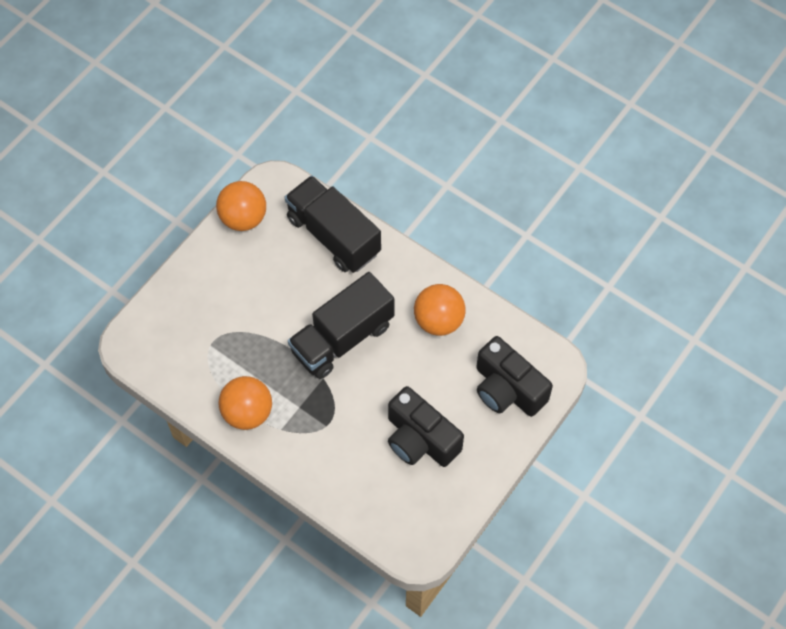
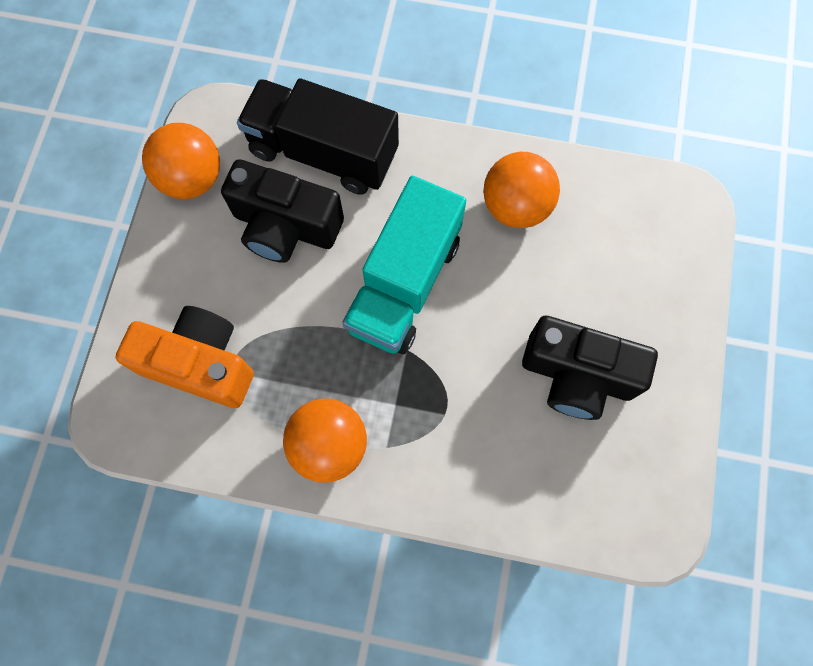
camera: 25 degrees left, 10 degrees up
black truck [288,272,394,379] -> turquoise truck [342,176,466,354]
black camera [476,336,553,417] -> black camera moved to [221,159,344,263]
none -> orange camera [115,306,254,408]

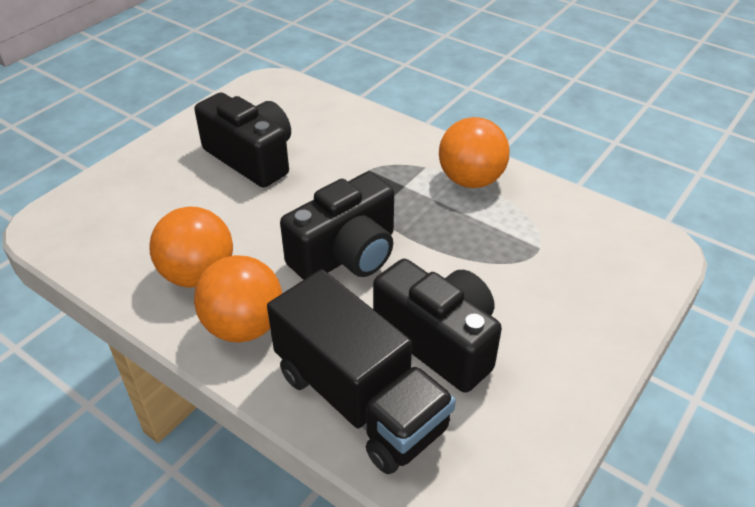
camera: 155 degrees left, 30 degrees down
orange camera [115,306,254,408] -> none
orange ball [142,123,220,199] -> orange ball moved to [194,255,282,343]
turquoise truck [342,176,466,354] -> black camera [280,172,394,280]

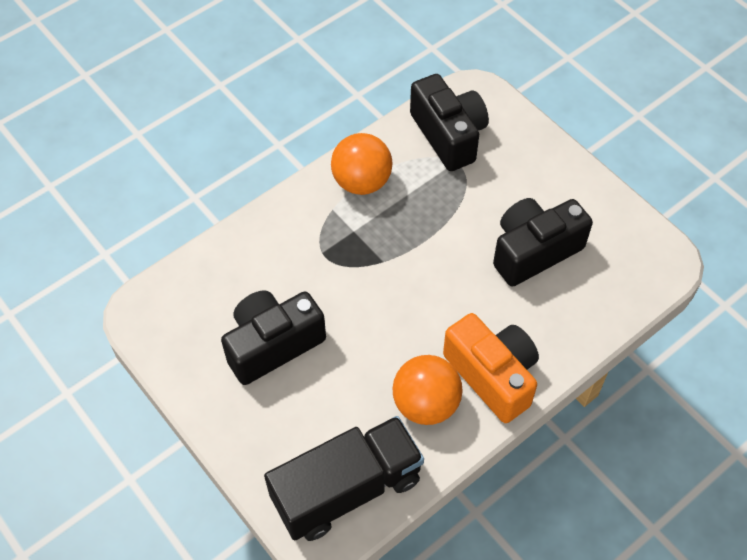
camera: 75 degrees left, 15 degrees up
orange ball [194,255,282,343] -> orange camera [443,313,539,423]
black truck [267,269,456,474] -> black truck moved to [264,416,424,541]
black camera [280,172,394,280] -> black camera moved to [410,74,489,171]

